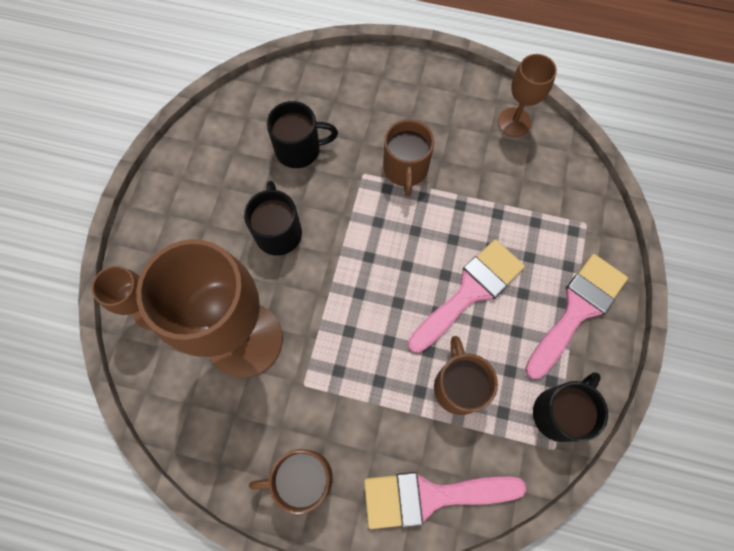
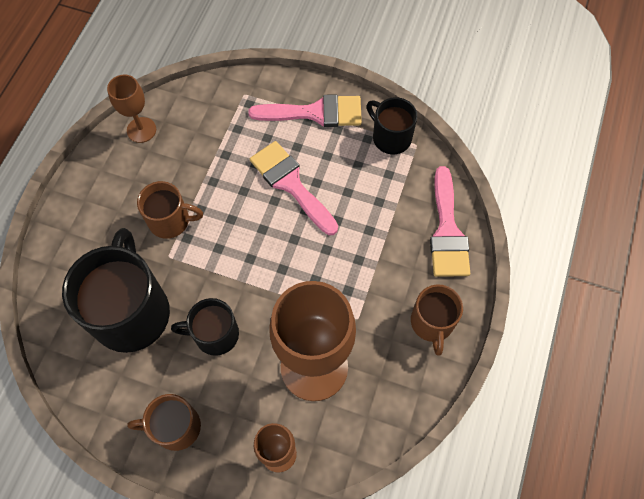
camera: 85 degrees left, 5 degrees down
black mug [266,101,338,168] -> black mug [62,228,170,353], size x1.80
brown mug [434,336,498,415] -> brown mug moved to [127,394,201,451]
pink brush [525,254,628,379] -> pink brush turned 135 degrees clockwise [248,95,362,127]

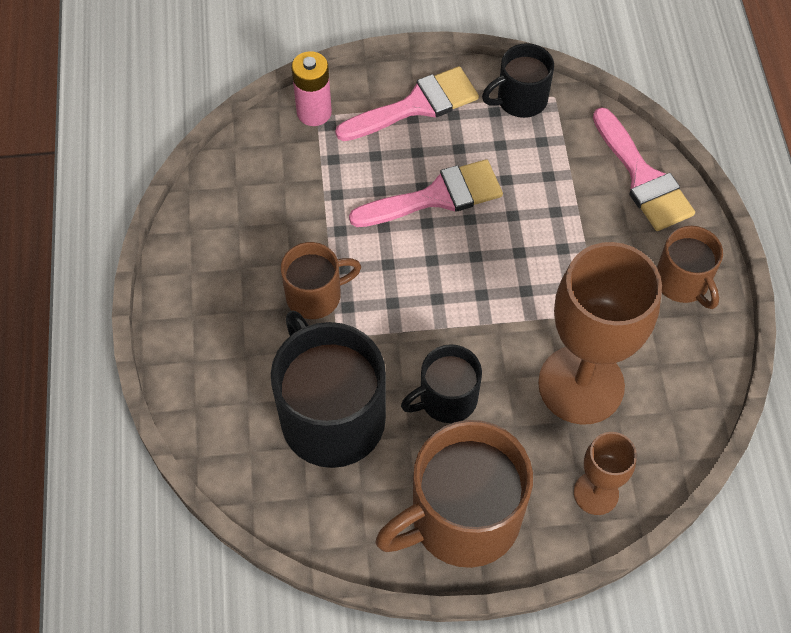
camera: 25 degrees left, 5 degrees down
brown goblet [107,75,156,143] -> none
brown mug [127,394,201,451] -> brown mug [375,420,533,568], size x1.80
pink brush [250,141,338,235] -> pink brush turned 135 degrees clockwise [349,159,503,227]
black mug [367,97,417,154] -> black mug turned 45 degrees counterclockwise [482,43,554,118]
none -> pink battery [291,51,332,126]

